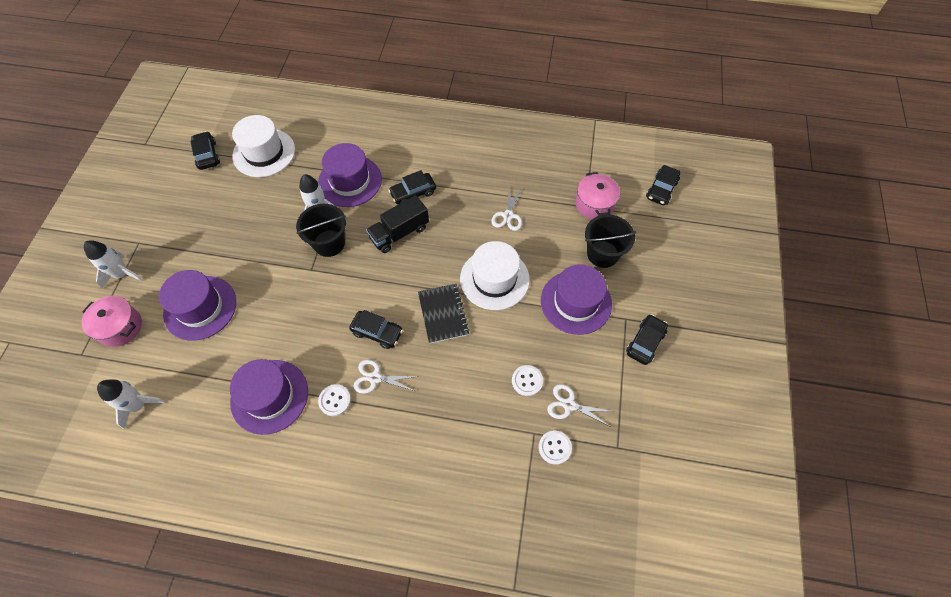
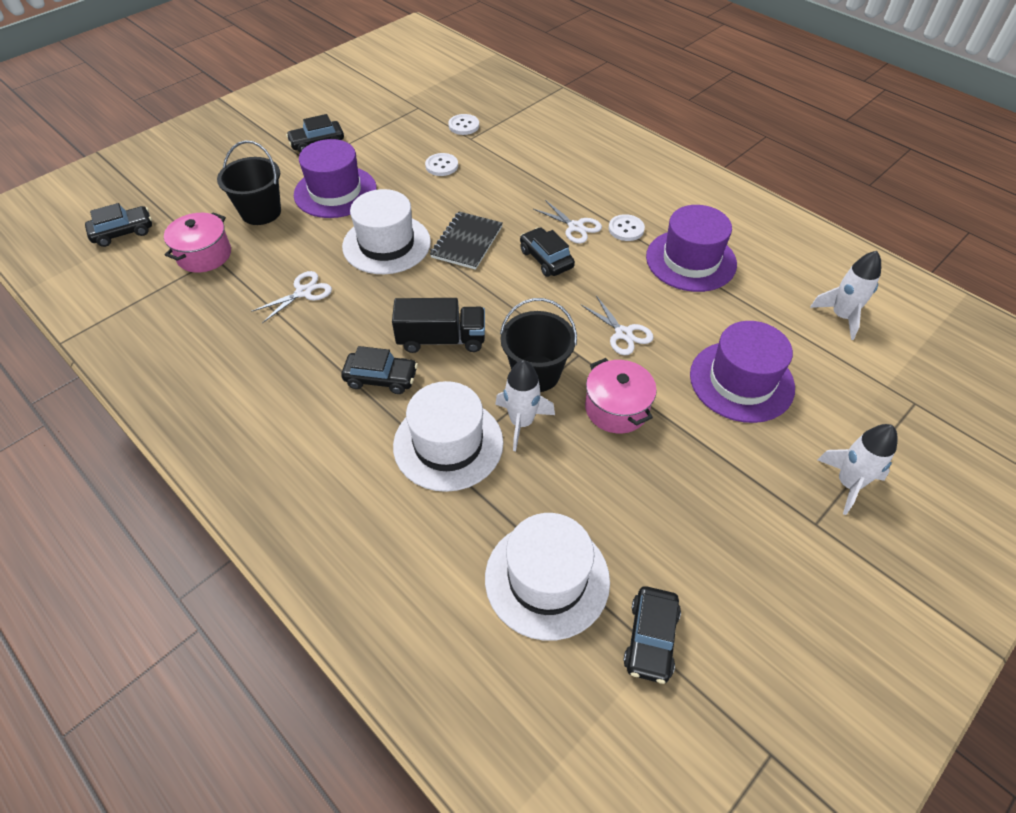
camera: 145 degrees left, 10 degrees down
pink pot [81,296,142,347] -> pink pot moved to [585,358,657,434]
purple hat [318,143,382,207] -> white hat [393,381,503,492]
white scissors [547,384,614,427] -> white scissors moved to [581,296,653,355]

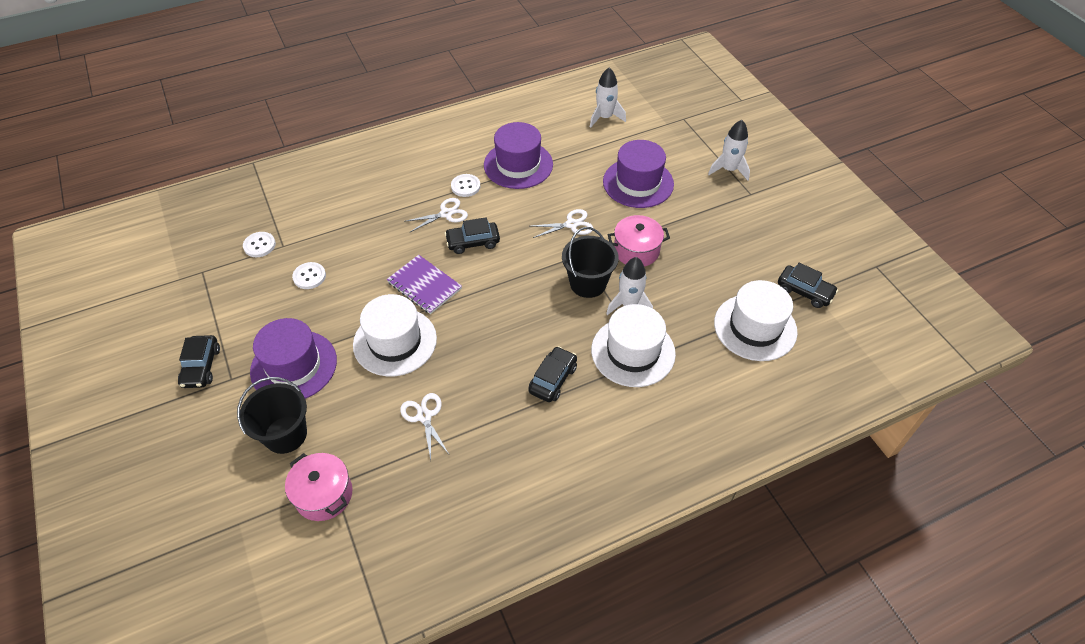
camera: 70 degrees left, 0 degrees up
black car [85,203,152,247] -> none
black truck [392,298,485,353] -> none
black notebook [430,212,503,270] -> purple notebook [387,255,462,314]

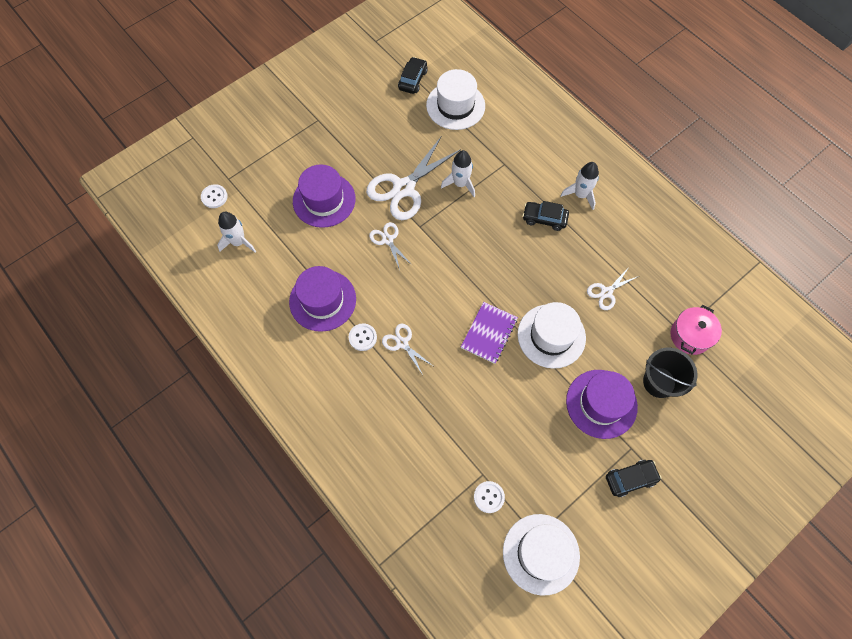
camera: 105 degrees left, 15 degrees up
white button [292,262,326,289] -> white button moved to [201,184,228,208]
black car [445,217,500,254] -> none
black bucket [562,227,619,298] -> none
white hat [591,304,676,387] -> white hat moved to [503,514,580,595]
pink pot [608,215,670,267] -> white scissors [366,137,461,220]
white rocket [708,120,750,180] -> white rocket moved to [560,162,599,210]

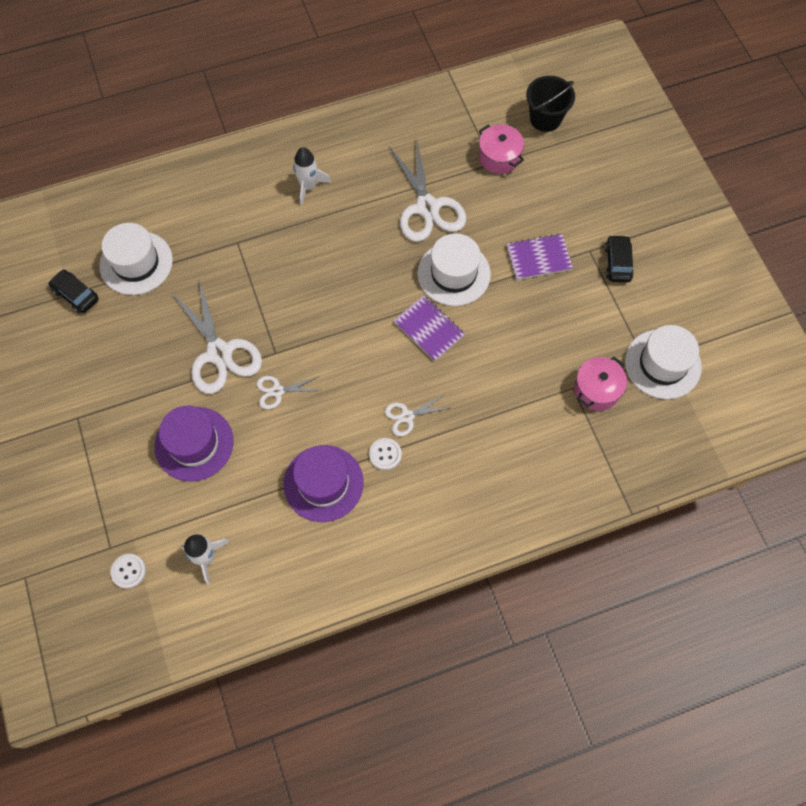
camera: 70 degrees left, 0 degrees up
white rocket [441,150,475,197] -> none
white button [474,481,505,513] -> pink pot [574,357,627,411]
black car [522,201,569,231] -> none
purple hat [566,370,638,439] -> purple notebook [506,233,573,280]
white scissors [587,267,639,310] -> white scissors [389,141,466,242], size x2.00
black bucket [643,348,698,398] -> black bucket moved to [526,76,575,132]

